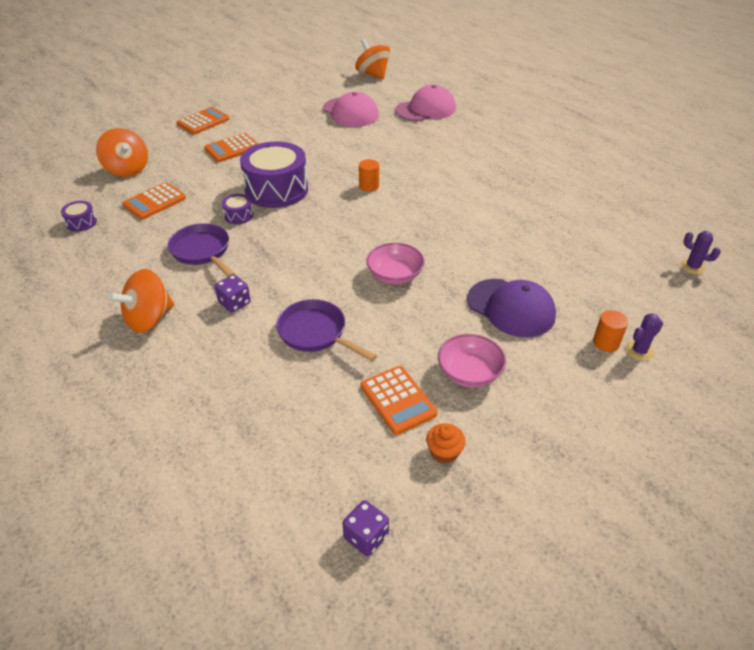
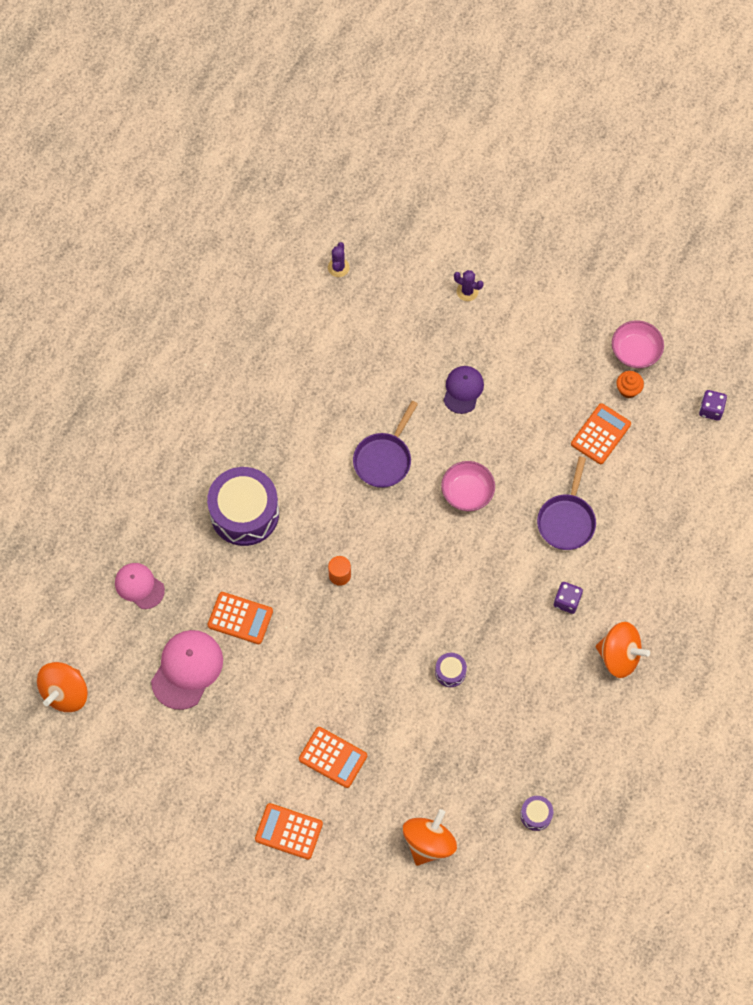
camera: 115 degrees left, 25 degrees up
orange calculator [122,182,186,220] -> orange calculator moved to [207,592,273,644]
purple pan [168,223,235,277] -> purple pan moved to [353,401,418,488]
purple drum [240,141,308,208] -> purple drum moved to [207,467,279,546]
pink cap [396,84,456,121] -> pink cap [115,563,165,609], size x0.65
pink bowl [438,334,506,388] -> pink bowl moved to [612,320,664,368]
purple cap [467,279,556,337] -> purple cap [443,366,484,414], size x0.65
orange cylinder [593,310,628,352] -> none

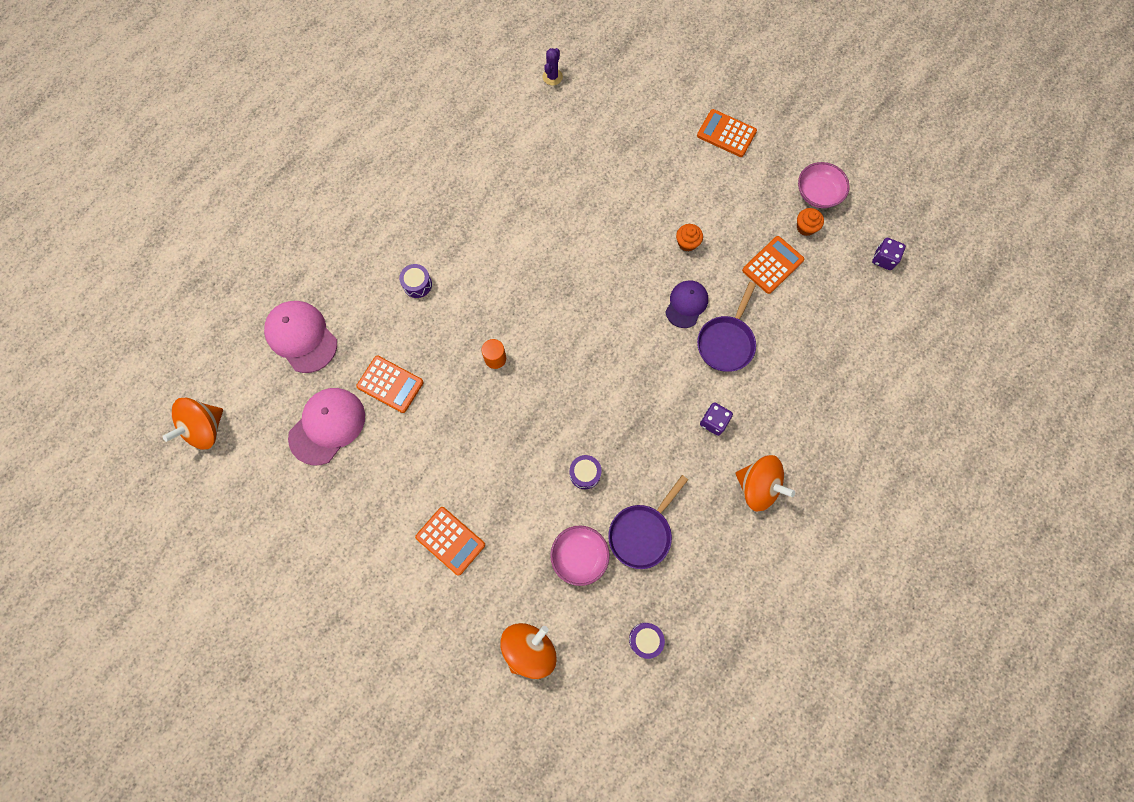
camera: 10 degrees right, 5 degrees up
pink cap [115,563,165,609] -> pink cap [264,301,337,373], size x1.54
purple drum [207,467,279,546] -> purple drum [399,264,432,298], size x0.43
orange calculator [255,803,323,860] -> orange calculator moved to [697,109,757,157]
purple pan [353,401,418,488] -> purple pan moved to [608,475,688,569]
pink bowl [441,461,495,511] -> pink bowl moved to [550,525,610,586]
purple cap [443,366,484,414] -> purple cap moved to [666,280,708,328]
purple cactus [454,270,484,301] -> none
none -> orange cupcake [676,224,703,252]

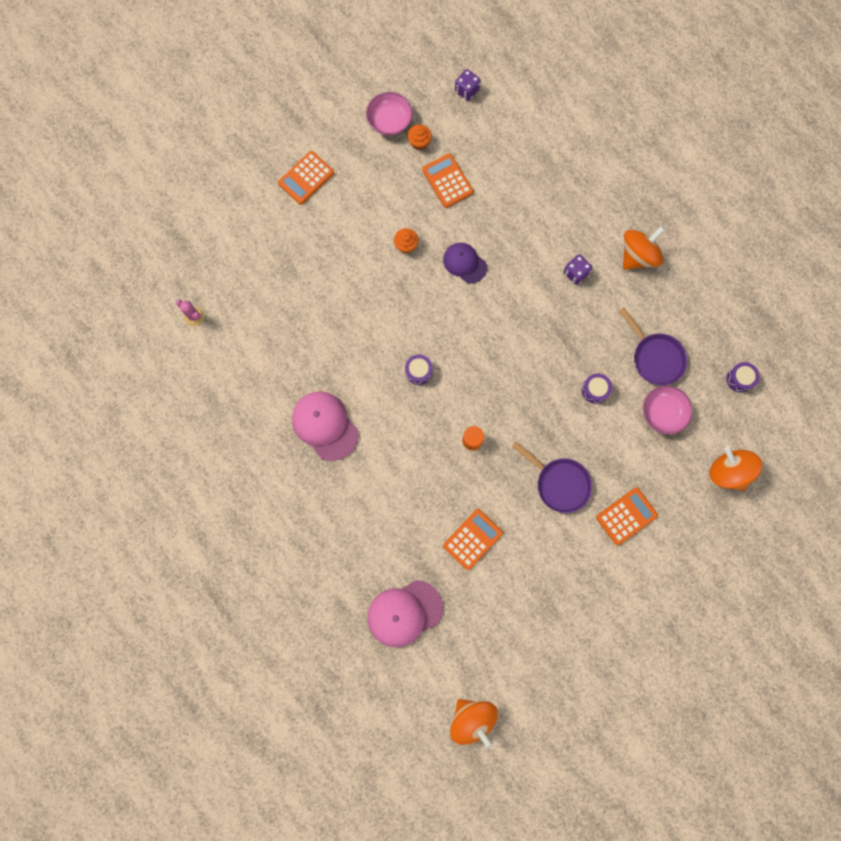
camera: 75 degrees left, 5 degrees up
pink cap [288,388,365,466] -> pink cap moved to [292,392,358,461]
purple drum [399,264,432,298] -> purple drum moved to [405,355,433,385]
purple cactus [543,48,563,85] -> pink cactus [176,300,204,326]
purple pan [697,282,756,372] -> purple pan moved to [512,441,592,513]

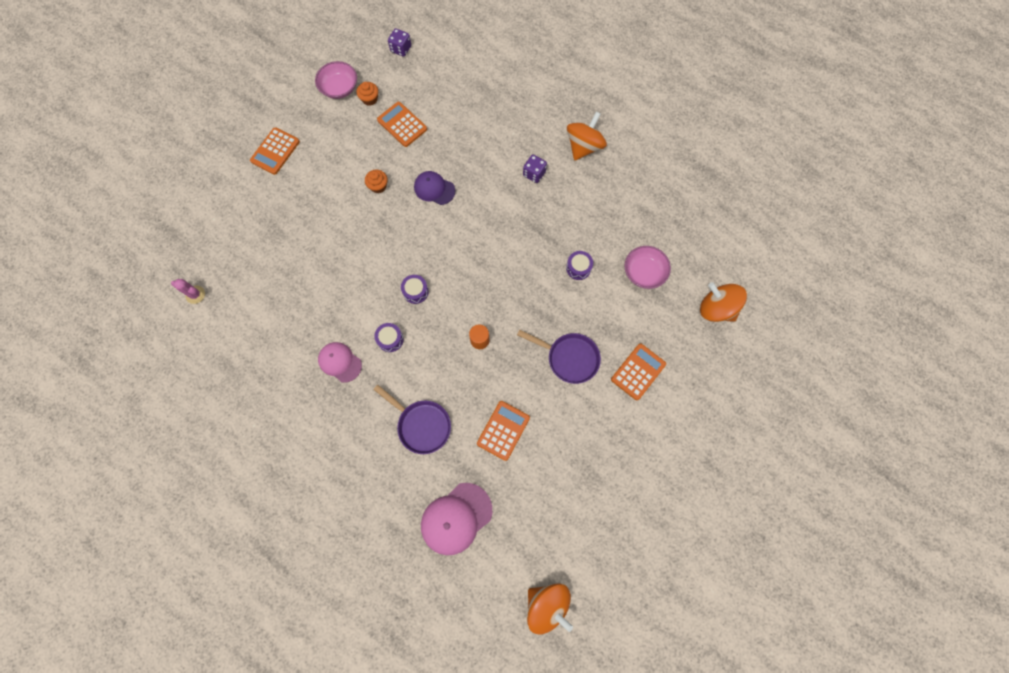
camera: 15 degrees left, 5 degrees down
pink cap [292,392,358,461] -> pink cap [318,342,362,383], size x0.65
purple pan [619,307,687,385] -> purple pan moved to [373,385,451,454]
purple drum [726,362,759,392] -> purple drum moved to [374,323,404,352]

